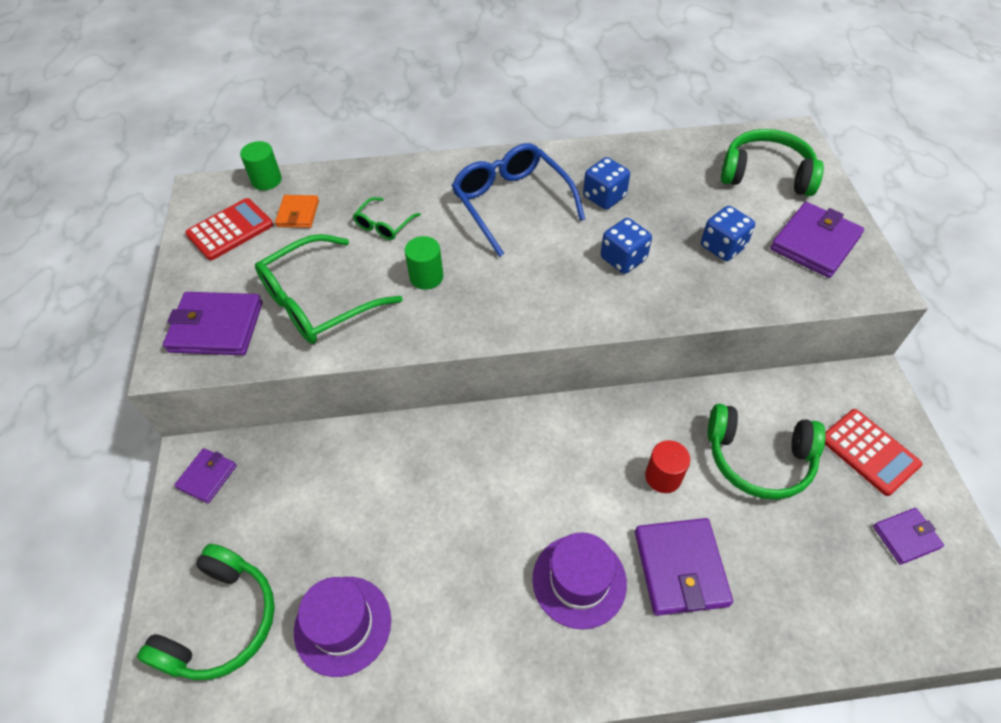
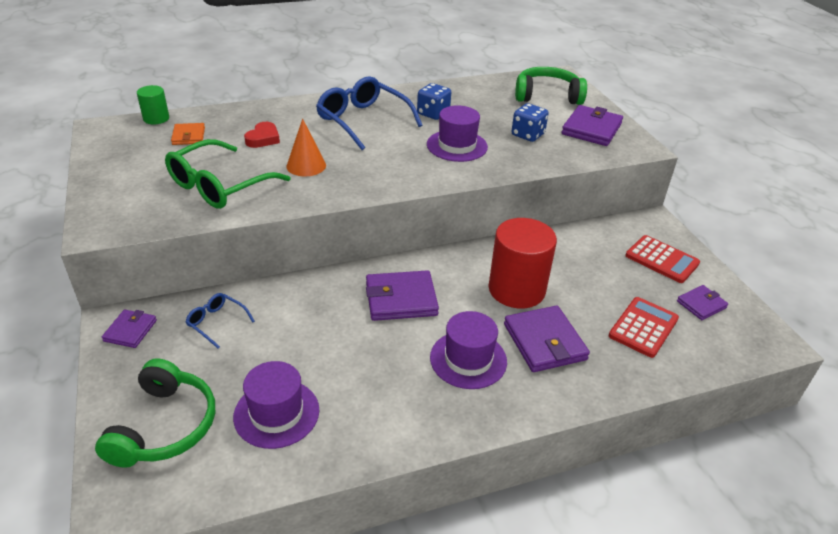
camera: 15 degrees left, 15 degrees down
purple wallet [163,292,262,355] -> purple wallet moved to [366,270,439,321]
red calculator [185,198,273,260] -> red calculator moved to [609,297,679,358]
green glasses [353,197,421,240] -> red heart [244,122,280,148]
green cylinder [405,236,443,290] -> orange cone [286,118,326,177]
blue dice [601,218,652,274] -> purple hat [427,105,488,162]
red cylinder [645,440,690,493] -> red cylinder [489,218,557,308], size x1.97
green headphones [708,404,826,500] -> none
none -> blue glasses [186,293,255,349]

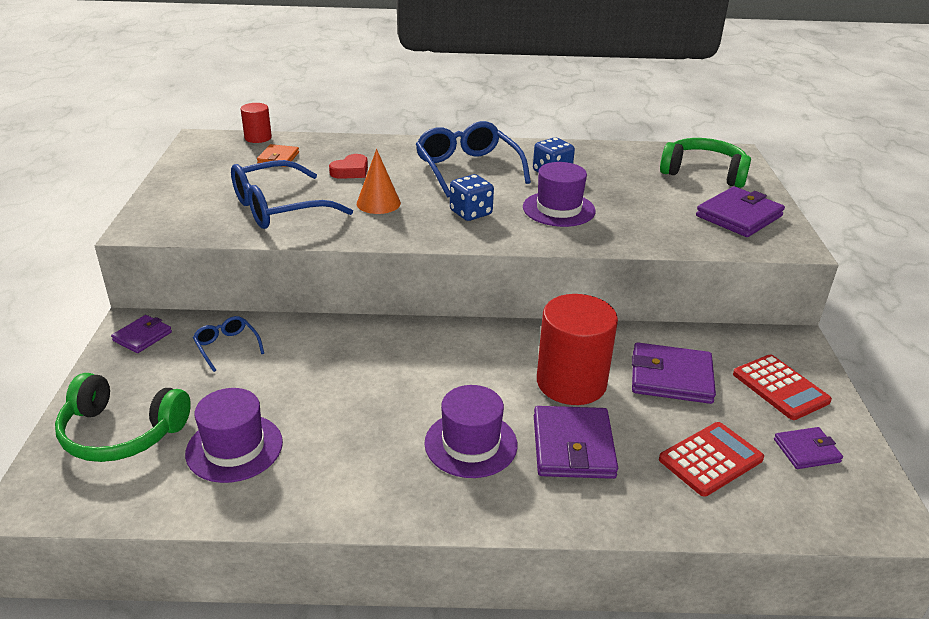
camera: 20 degrees right, 5 degrees down
green headphones [95,358,215,468] -> green headphones turned 75 degrees clockwise [55,373,191,462]
green cylinder [137,85,169,124] -> red cylinder [241,103,272,143]
green glasses [165,139,291,209] -> blue glasses [231,160,353,229]
purple wallet [366,270,439,321] -> purple wallet moved to [632,342,716,404]
blue dice [511,103,549,142] -> blue dice moved to [450,174,494,221]

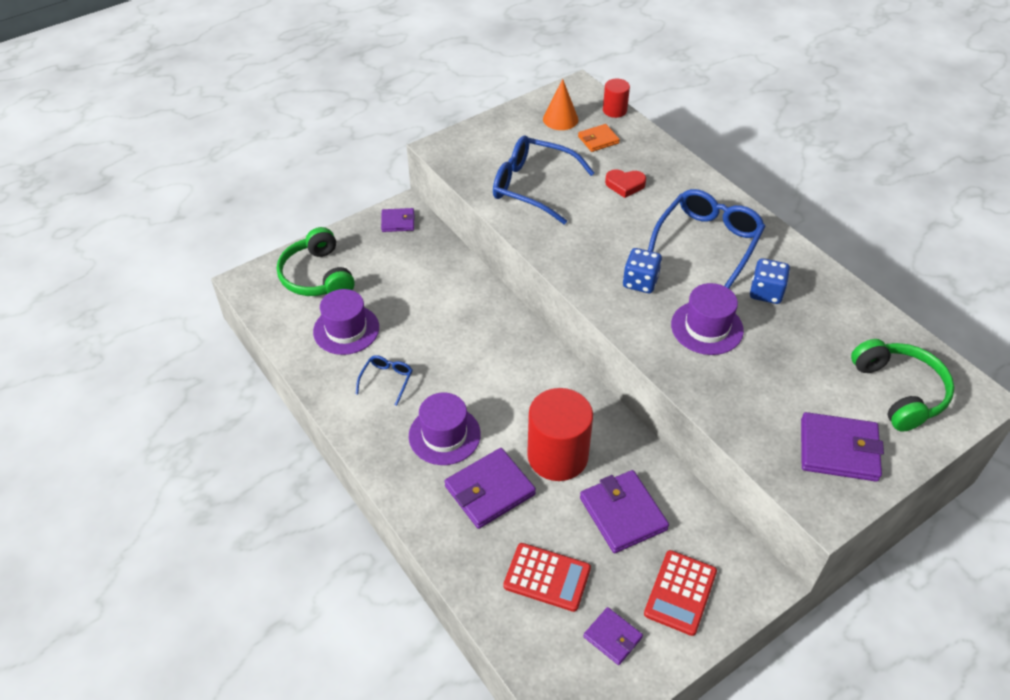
camera: 55 degrees right, 15 degrees up
blue glasses [193,316,264,372] -> blue glasses moved to [356,355,412,406]
orange cone [357,149,401,214] -> orange cone moved to [543,79,578,130]

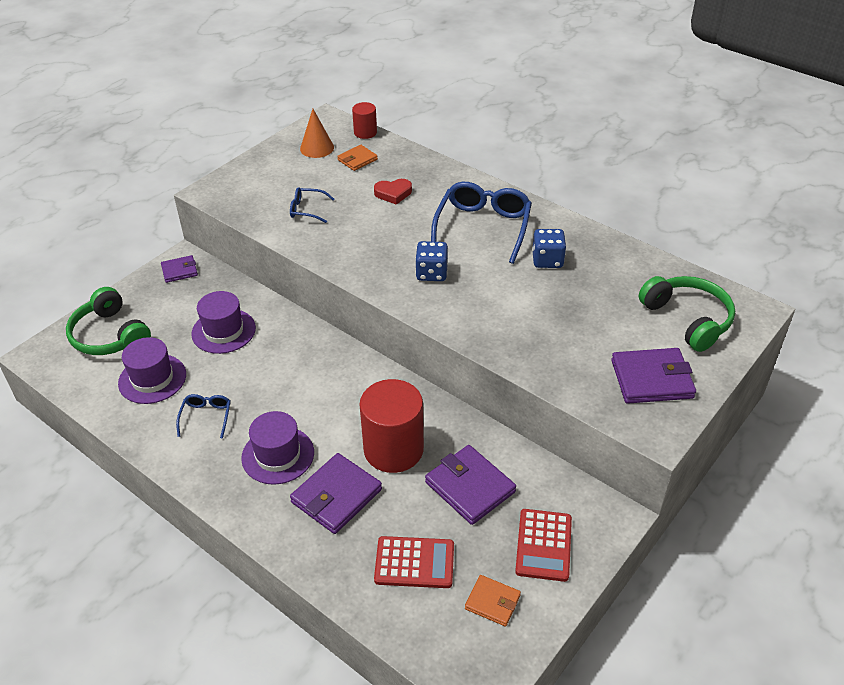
camera: 15 degrees left, 5 degrees down
blue glasses [493,136,594,224] -> blue glasses [290,187,334,223], size x0.49
purple wallet [583,607,643,665] -> orange wallet [465,575,521,626]
purple hat [671,283,744,355] -> purple hat moved to [191,291,256,354]

